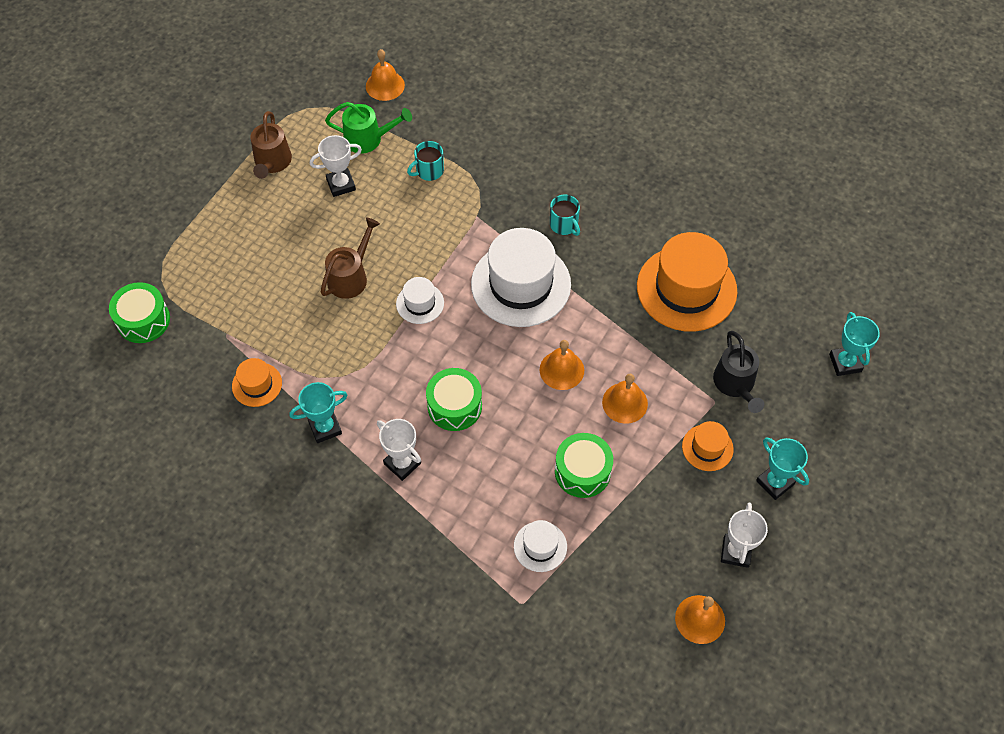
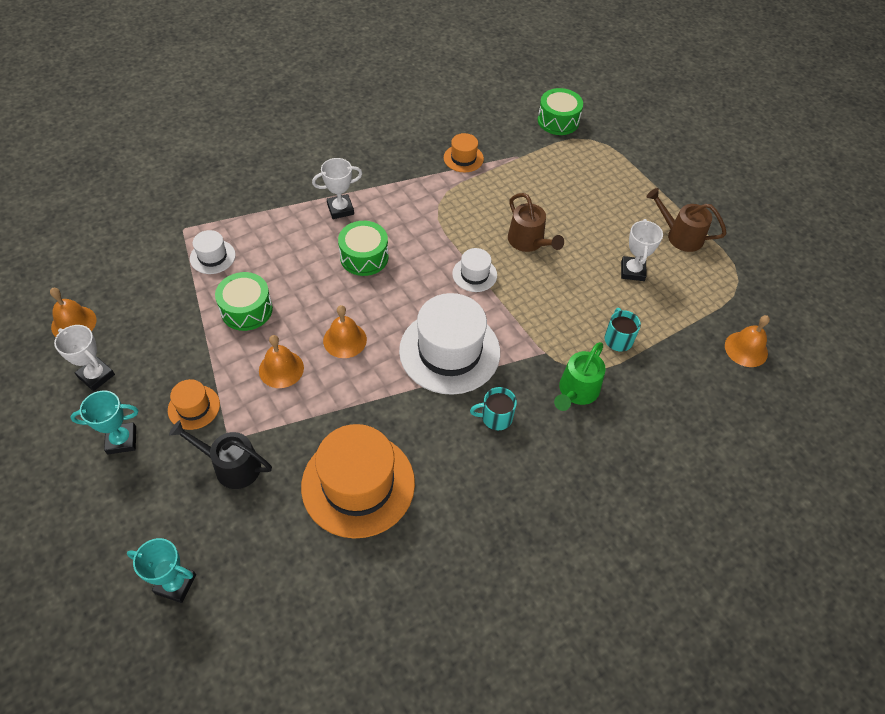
camera: 115 degrees right, 5 degrees down
turquoise trophy [289,382,348,443] -> none
green watering can [325,102,412,154] -> green watering can moved to [554,342,606,411]

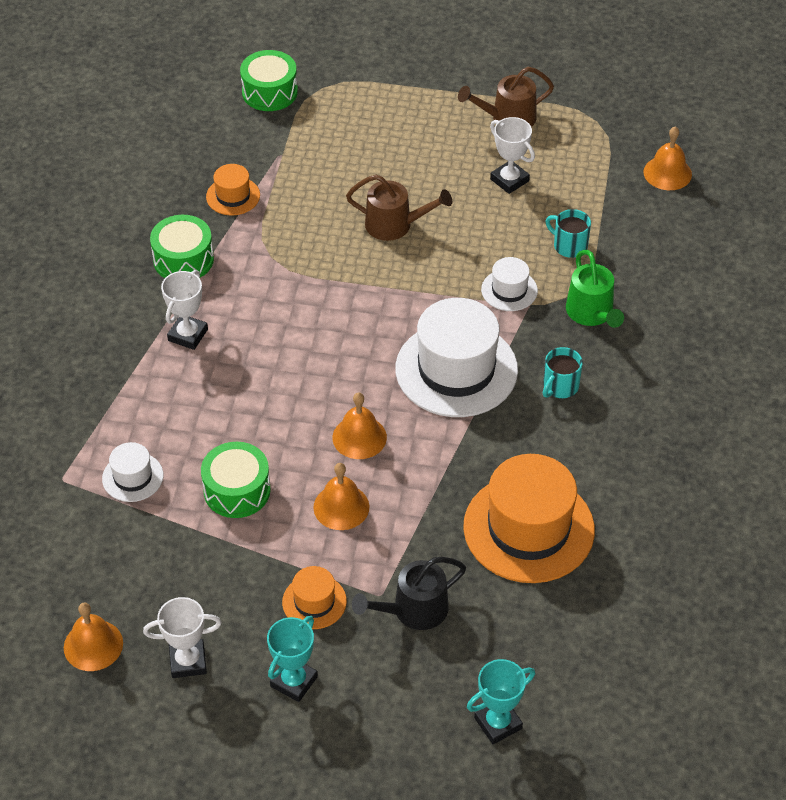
camera: 45 degrees left, 5 degrees down
green drum [338,221,388,276] -> green drum moved to [150,215,214,278]
white hat [452,248,497,292] -> white hat moved to [481,257,538,311]

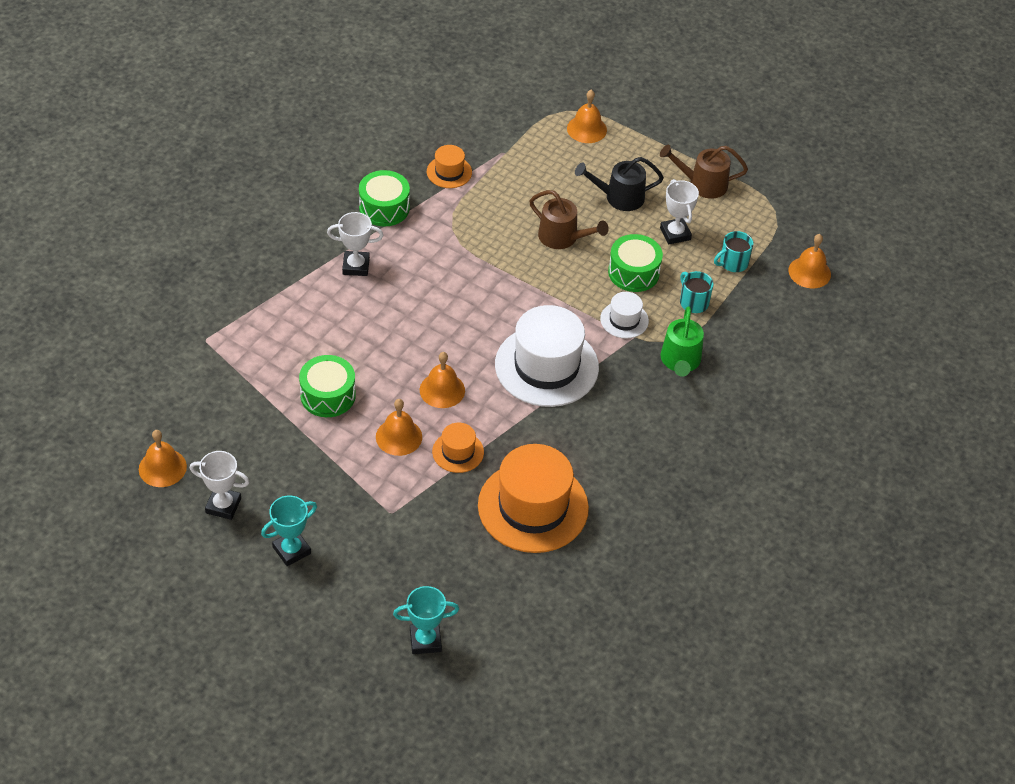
camera: 20 degrees right, 0 degrees up
white hat [102,442,164,502] -> none
white trophy [161,270,208,350] -> white trophy turned 45 degrees clockwise [327,212,383,276]
green drum [240,50,298,111] -> green drum moved to [608,234,663,292]
orange hat [282,566,347,629] -> orange hat moved to [432,423,484,473]
black watering can [352,557,466,630] -> black watering can moved to [575,157,664,211]
turquoise mug [543,347,583,398] -> turquoise mug moved to [714,231,753,272]
none -> orange bell [567,90,607,143]

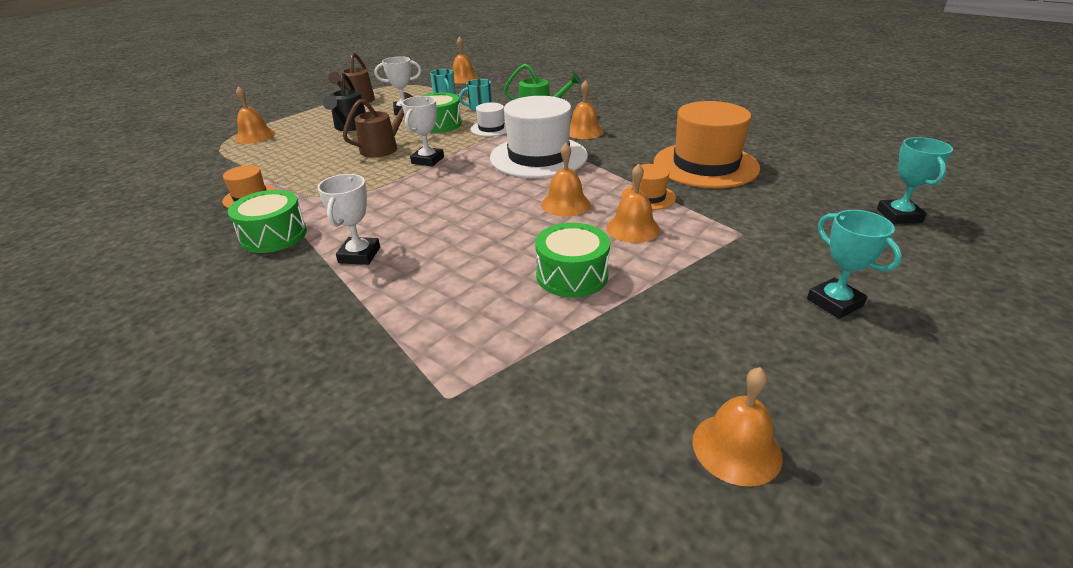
camera: 80 degrees left, 15 degrees down
white trophy [190,451,249,520] -> white trophy moved to [402,96,444,167]
none -> orange bell [569,80,604,139]

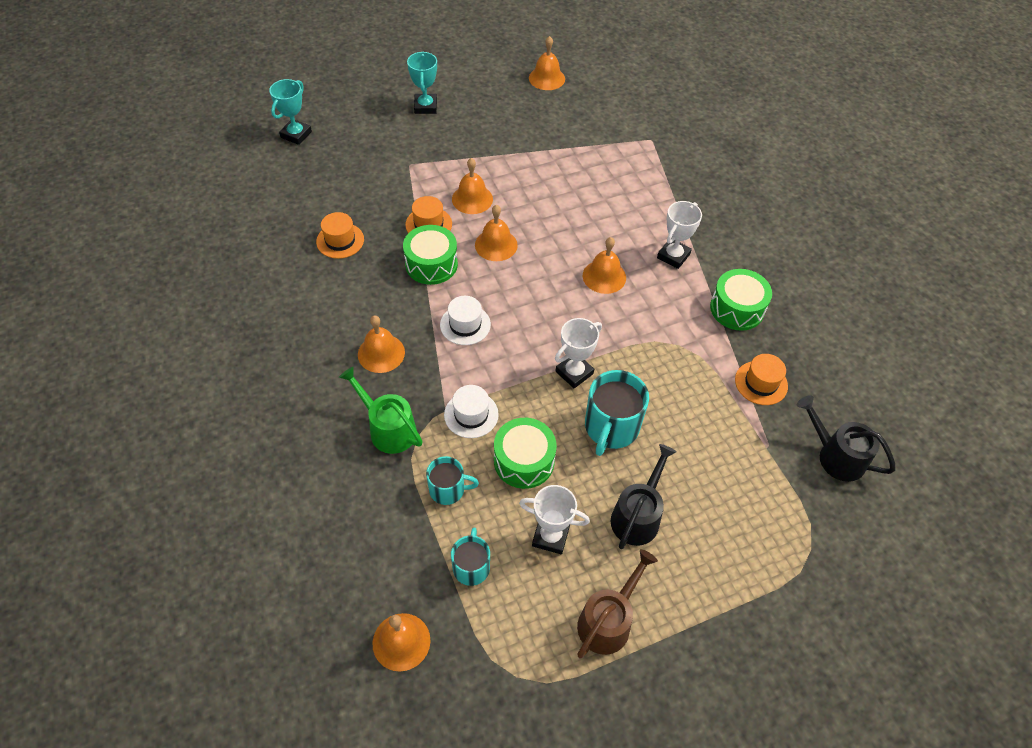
camera: 155 degrees left, 20 degrees up
orange bell [235,86,275,144] -> orange bell moved to [583,237,626,294]
brown watering can [343,92,413,158] -> turquoise mug [585,370,649,456]
white hat [490,96,588,178] -> white hat [440,296,491,345], size x0.48
green drum [535,223,610,298] -> green drum moved to [403,225,458,285]
orange hat [654,101,760,188] -> orange hat [316,212,364,259], size x0.48
none -> black watering can [797,395,896,482]

